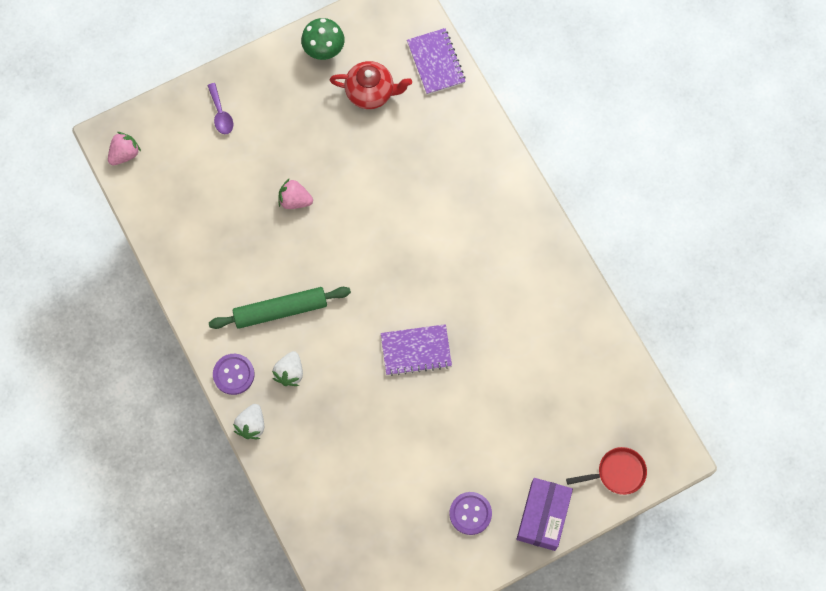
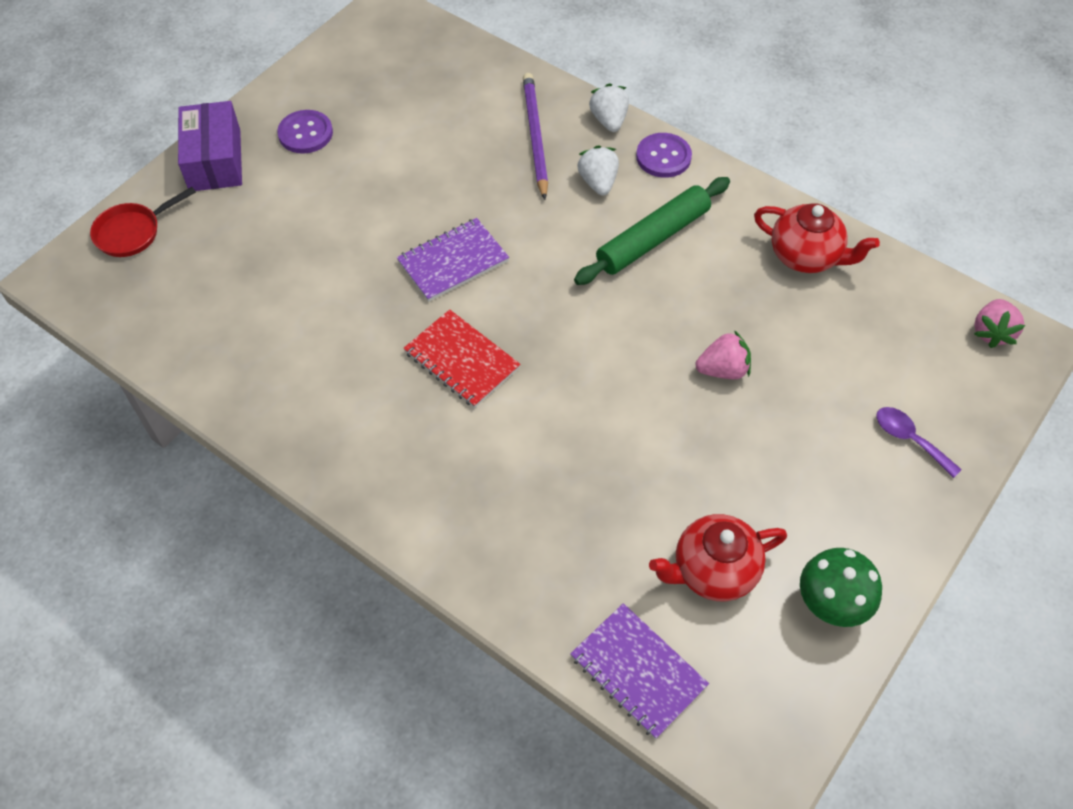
camera: 155 degrees right, 15 degrees down
none -> red notebook [403,309,521,408]
none -> purple pencil [523,73,548,200]
none -> red teapot [754,203,880,273]

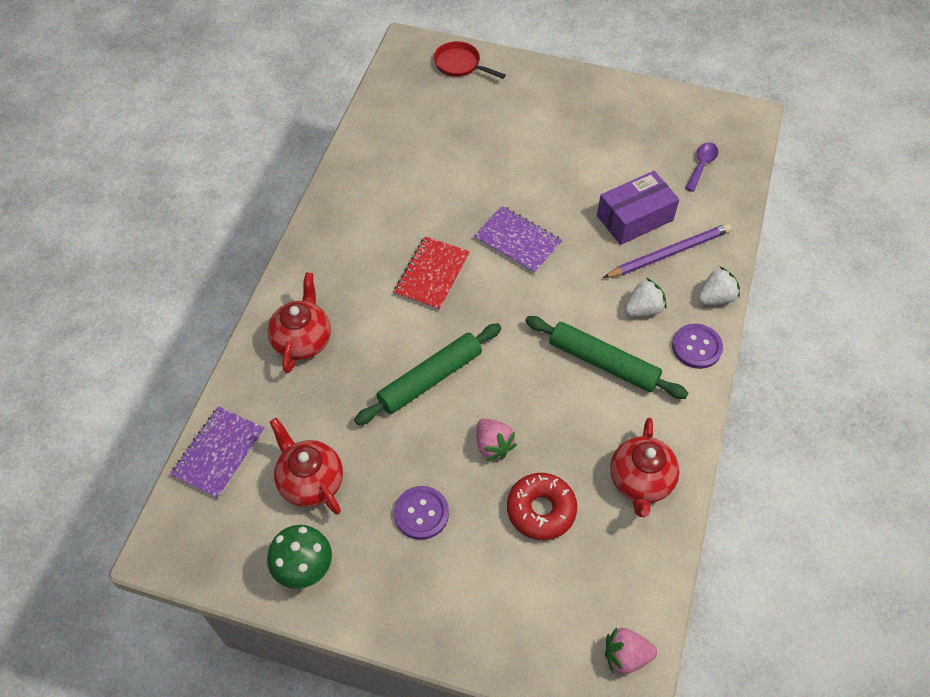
camera: 70 degrees right, 0 degrees up
purple box [178,101,242,191] -> purple box moved to [597,171,679,245]
purple button [277,110,333,154] -> purple button moved to [394,486,449,540]
purple spoon [877,407,962,478] -> purple spoon moved to [685,142,718,192]
none -> red teapot [267,272,331,373]
none -> green rolling pin [354,323,501,425]
none -> red donut [507,473,577,540]

